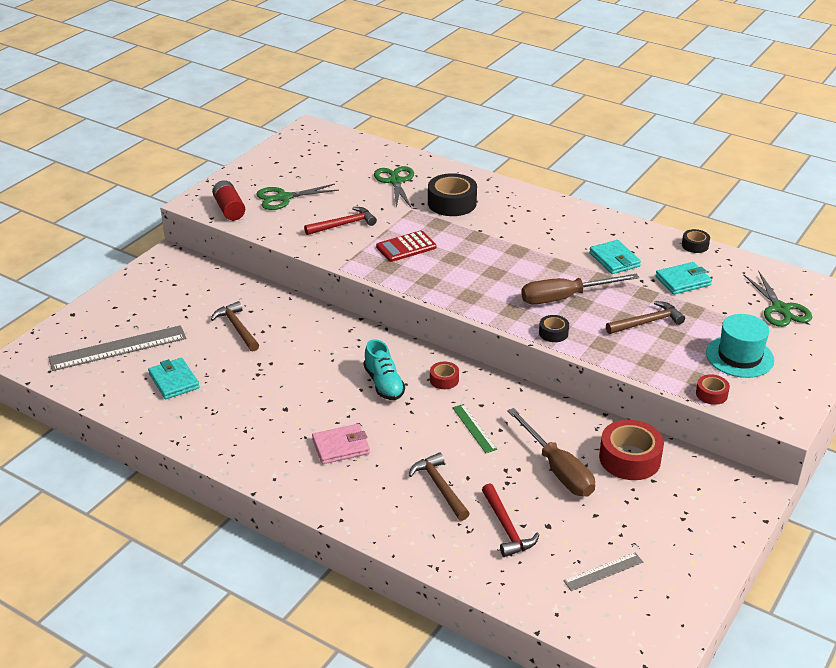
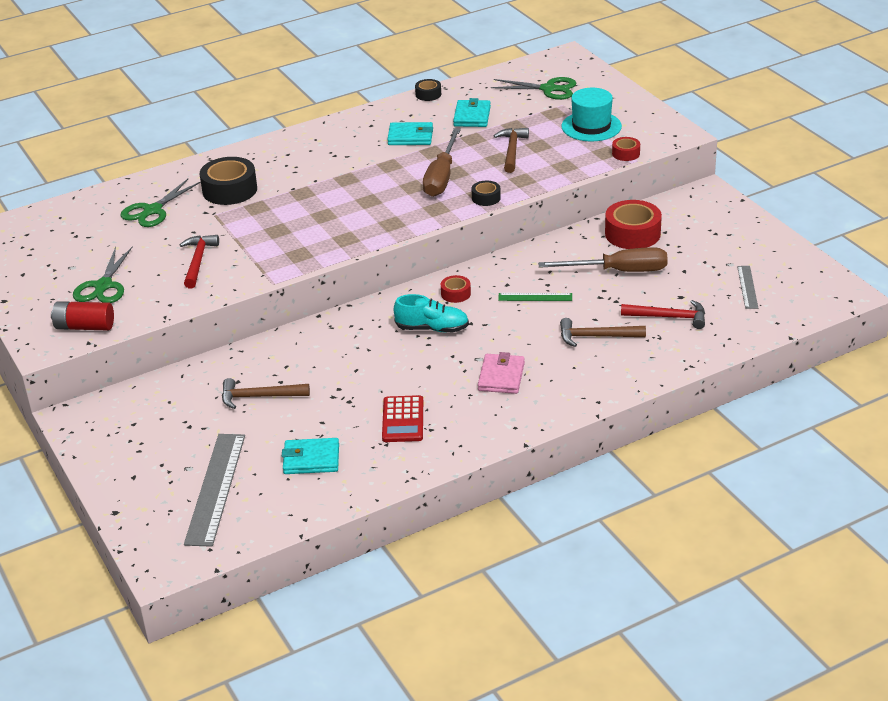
camera: 60 degrees left, 0 degrees up
green scissors [374,166,414,208] -> green scissors turned 75 degrees counterclockwise [121,179,201,227]
red calculator [376,231,437,262] -> red calculator moved to [382,395,423,442]

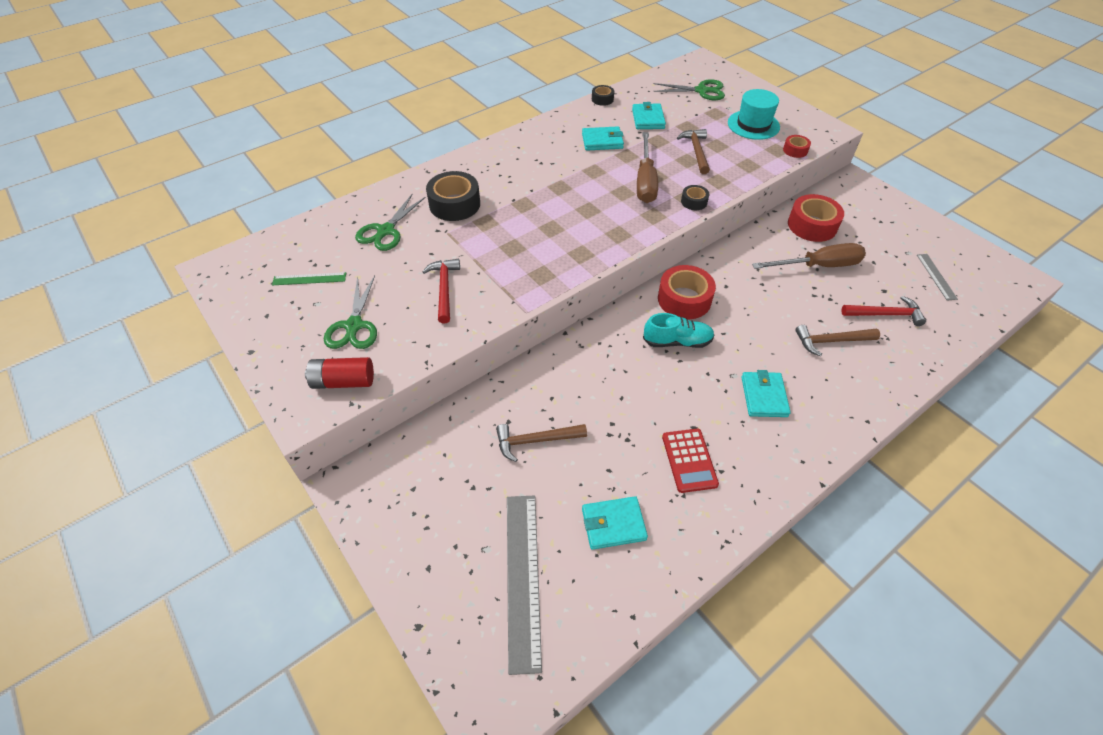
camera: 10 degrees left, 15 degrees up
red tape [441,275,471,303] -> red tape [658,265,716,319], size x1.94
pink wallet [478,352,525,394] -> turquoise wallet [742,370,791,417]
green ruler [498,293,572,301] -> green ruler moved to [272,272,346,285]

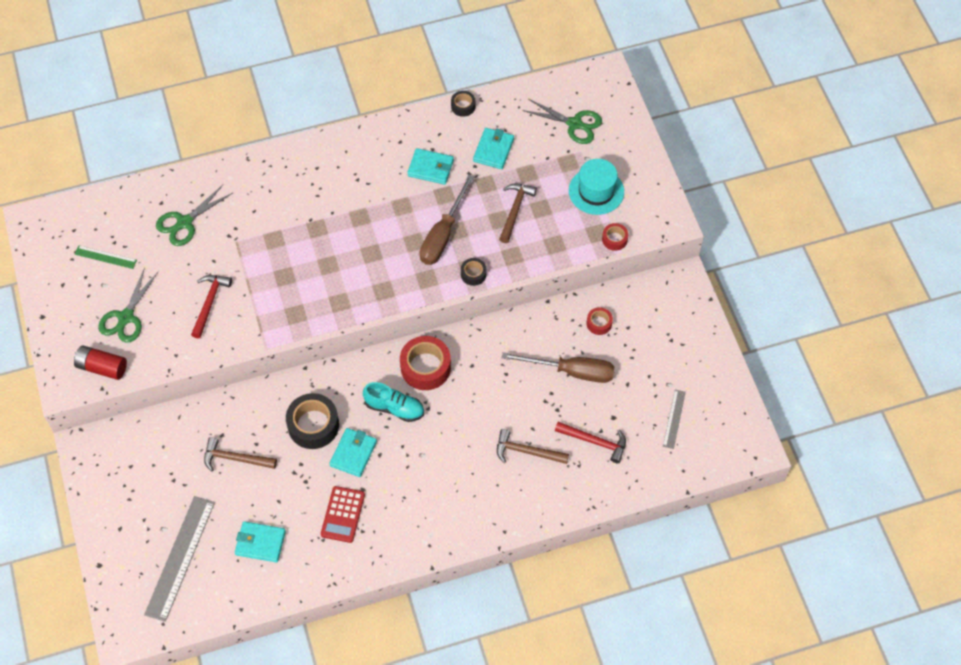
camera: 20 degrees right, 10 degrees up
black tape [426,171,480,221] -> black tape moved to [286,393,339,449]
turquoise wallet [742,370,791,417] -> turquoise wallet moved to [329,428,377,477]
red tape [788,194,844,242] -> red tape [587,307,613,335], size x0.52

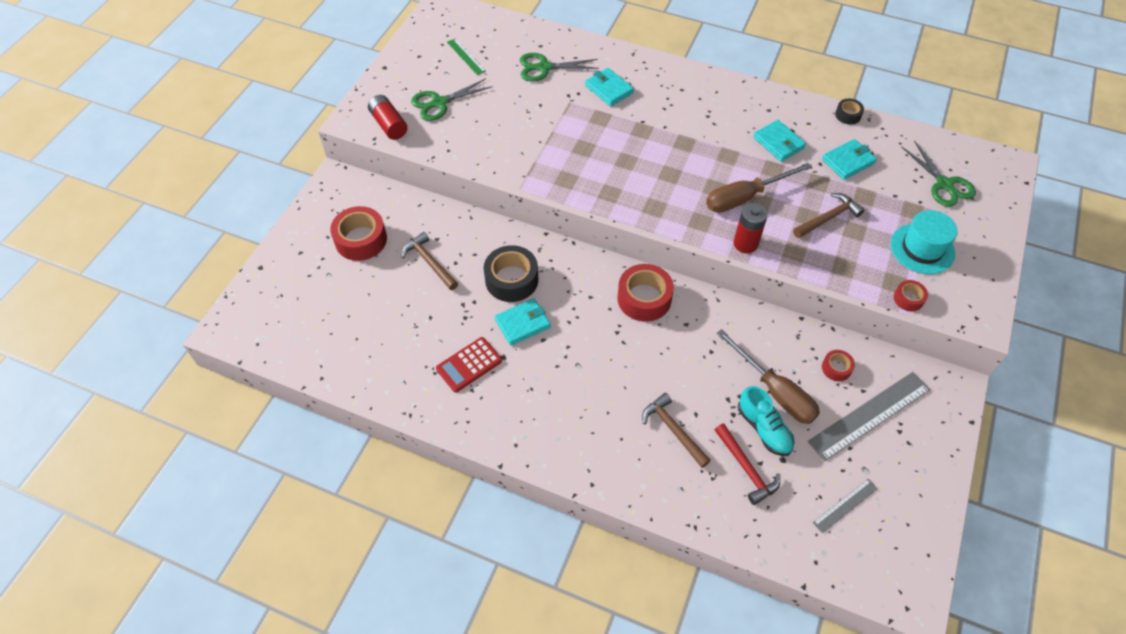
camera: 40 degrees right, 5 degrees down
grey ruler [144,496,215,622] -> grey ruler moved to [808,372,930,461]
red hammer [191,275,232,339] -> none
turquoise wallet [235,521,286,563] -> turquoise wallet moved to [585,68,634,106]
turquoise shoe [363,382,424,422] -> turquoise shoe moved to [738,386,794,456]
black tape [461,258,487,286] -> red battery [734,203,768,253]
none -> red tape [330,206,387,261]

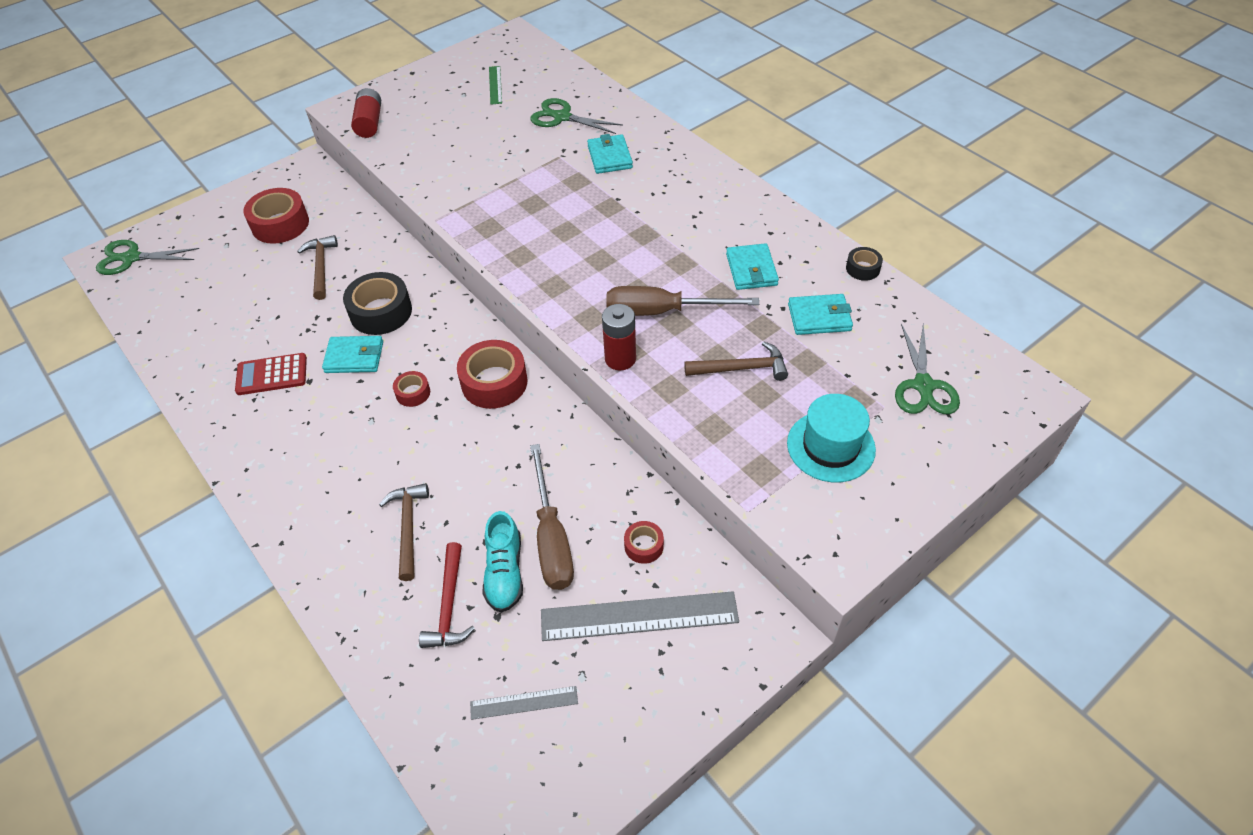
camera: 30 degrees right, 5 degrees down
green scissors [411,78,493,121] -> green scissors moved to [96,240,200,275]
red tape [894,280,928,311] -> red tape moved to [393,371,430,407]

